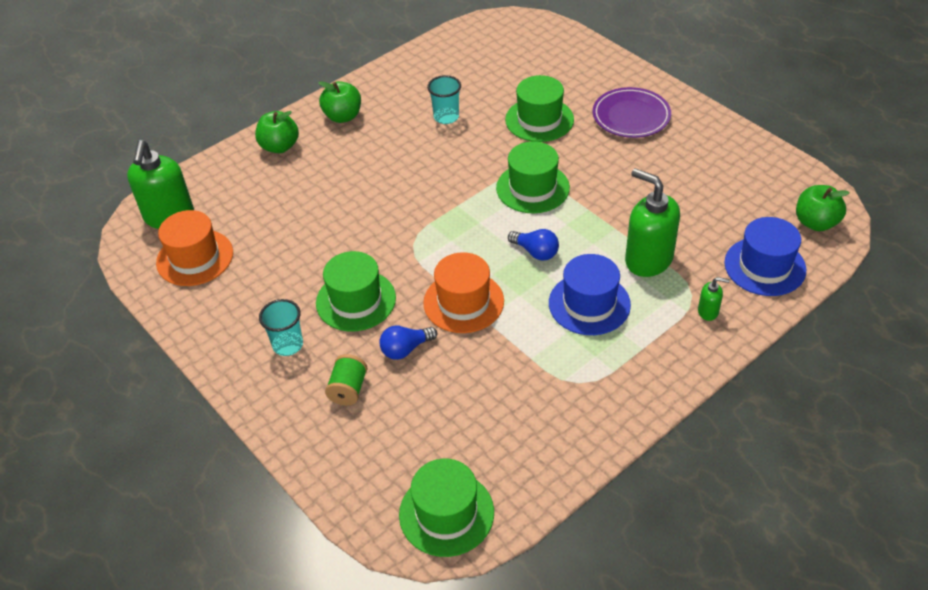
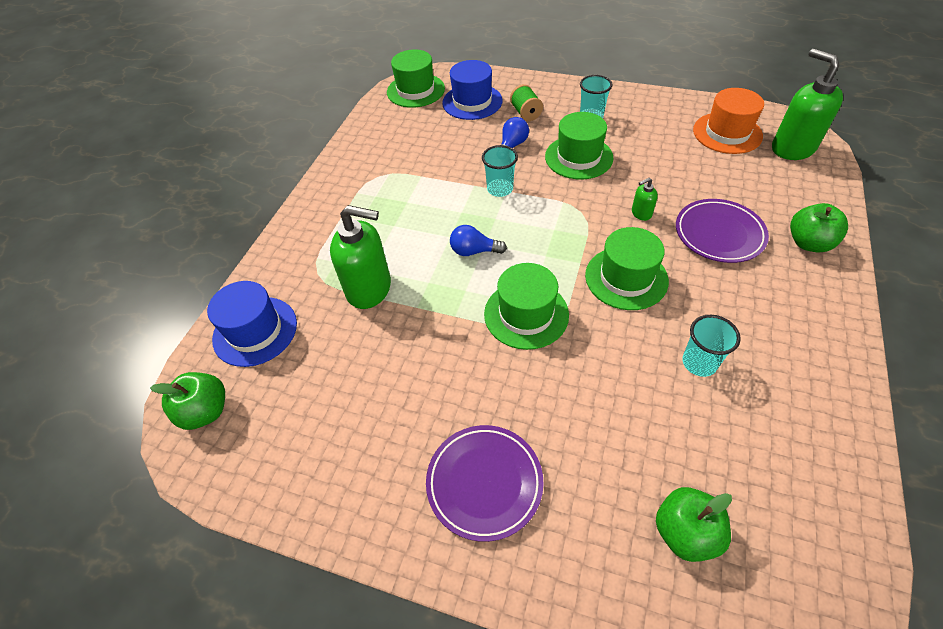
camera: 150 degrees right, 5 degrees up
green apple [318,81,361,123] -> green apple moved to [656,487,732,562]
orange hat [423,252,504,333] -> turquoise cup [482,145,518,197]
green hat [505,75,574,142] -> green hat moved to [585,227,669,310]
blue hat [549,254,631,335] -> blue hat moved to [442,60,503,120]
green soap dispenser [698,277,730,321] -> green soap dispenser moved to [632,178,658,221]
none -> purple plate [676,199,769,263]

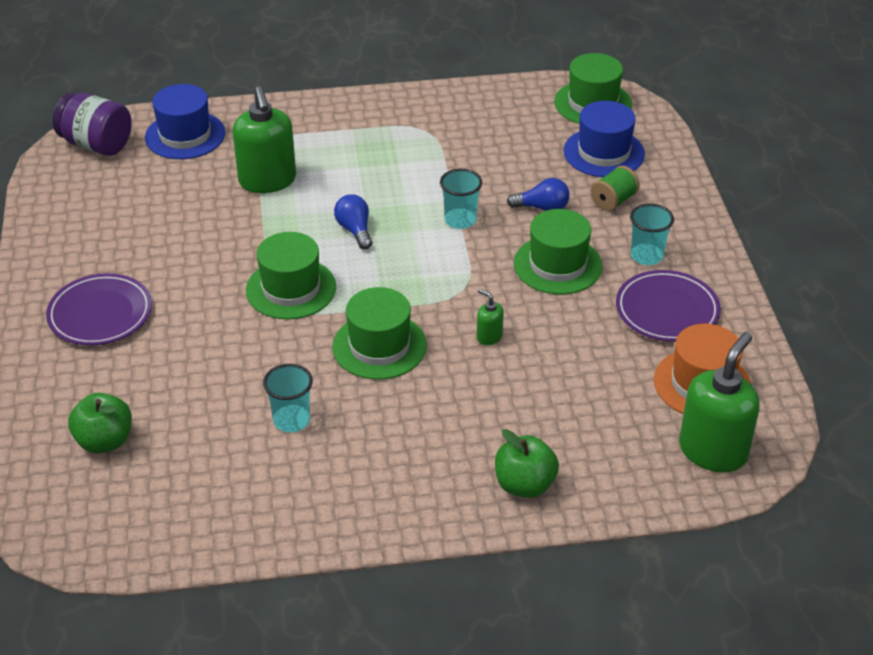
camera: 60 degrees right, 10 degrees down
green apple [150,372,225,430] -> purple jar [53,92,132,156]
purple plate [676,199,769,263] -> purple plate moved to [616,270,721,342]

